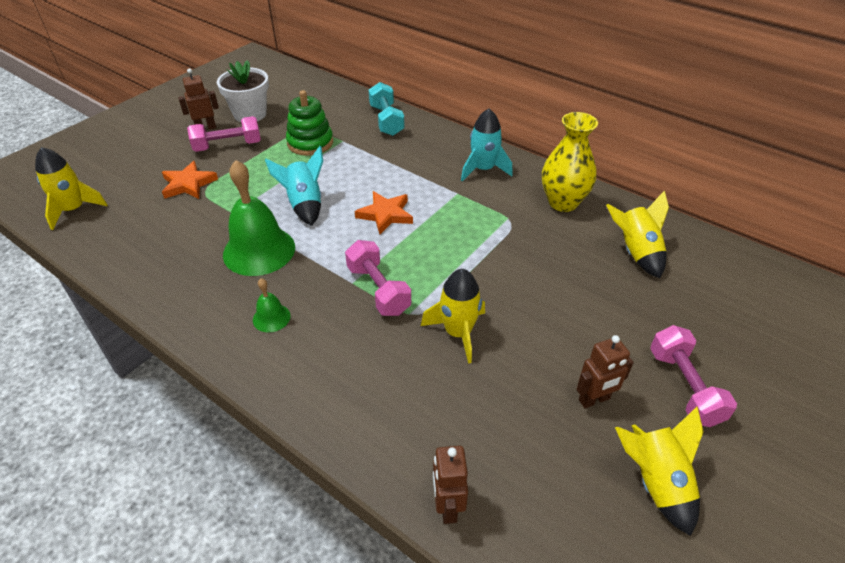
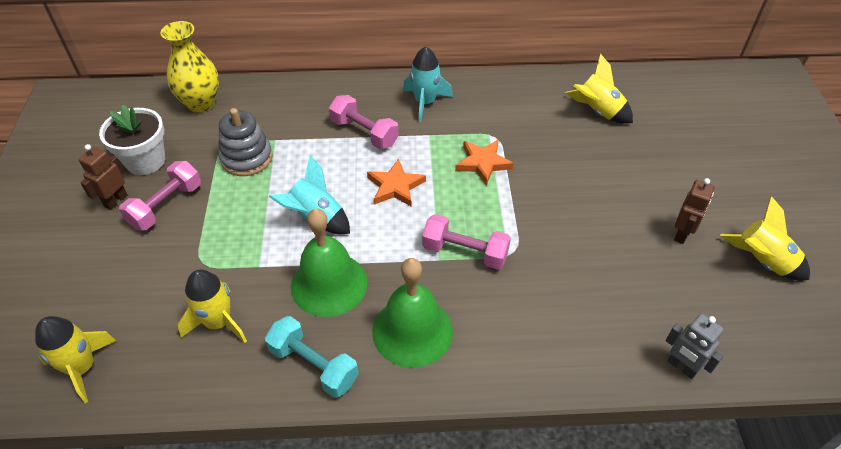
camera: 40 degrees left, 5 degrees up
orange star [162,161,218,199] -> orange star moved to [455,140,514,186]
green bell [253,278,291,332] -> green bell [372,258,453,368], size x2.12
green stacking toy [286,90,333,156] -> grey stacking toy [218,108,273,176]
turquoise dumbbell [369,82,405,136] -> turquoise dumbbell moved to [265,316,359,398]
yellow rocket [421,269,485,364] -> yellow rocket moved to [177,269,247,343]
brown robot [433,446,468,524] -> grey robot [666,314,724,379]
yellow vase [542,112,598,212] -> yellow vase moved to [161,21,219,113]
pink dumbbell [650,325,737,427] -> pink dumbbell moved to [329,95,399,149]

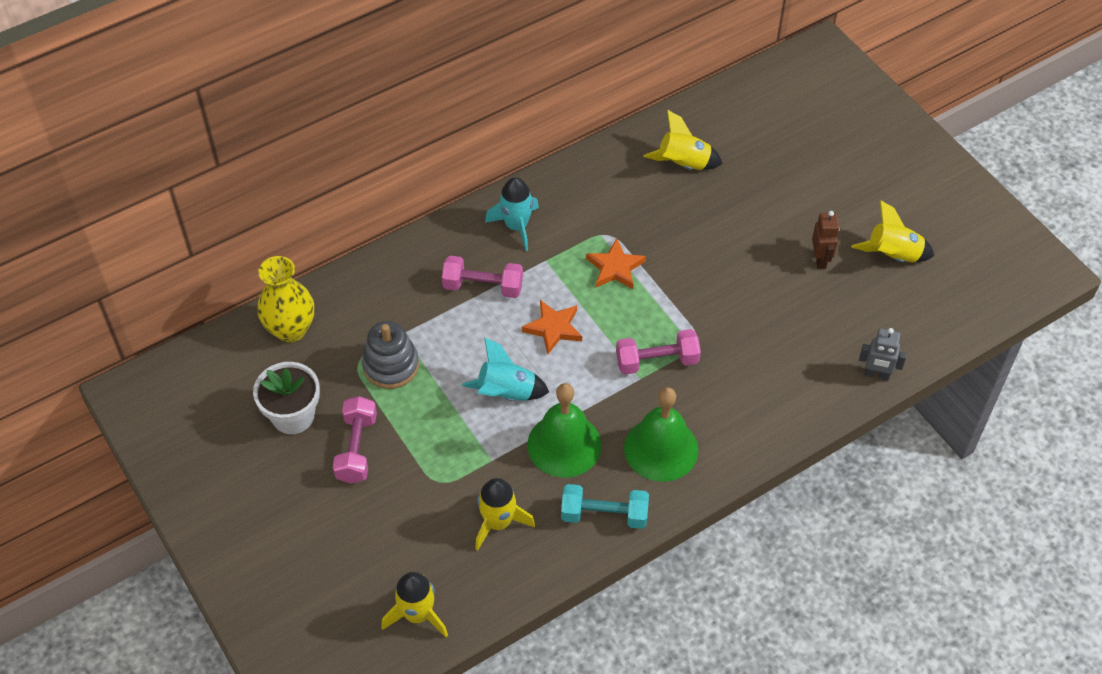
camera: 30 degrees left, 5 degrees up
brown robot [79,144,127,210] -> none

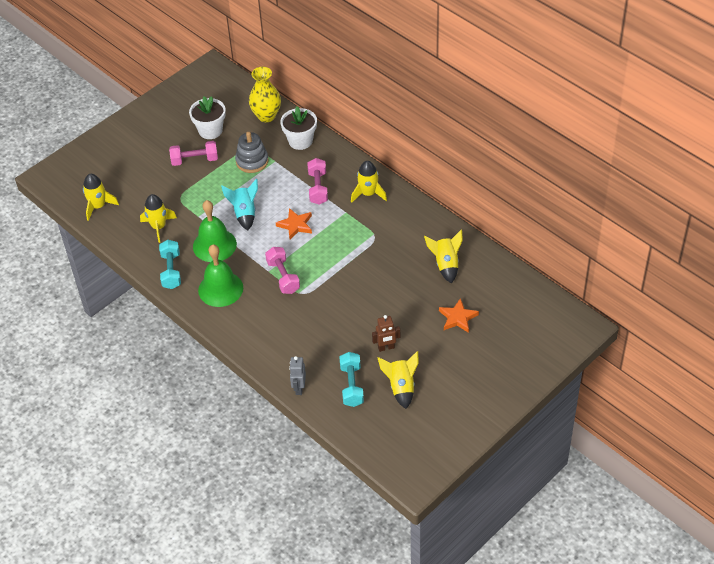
camera: 80 degrees right, 5 degrees down
turquoise rocket [485,177,539,251] -> yellow rocket [351,161,387,203]
orange star [586,238,646,289] -> orange star moved to [439,298,479,333]
none -> white flower pot [280,106,317,150]
none -> turquoise dumbbell [339,352,364,407]

